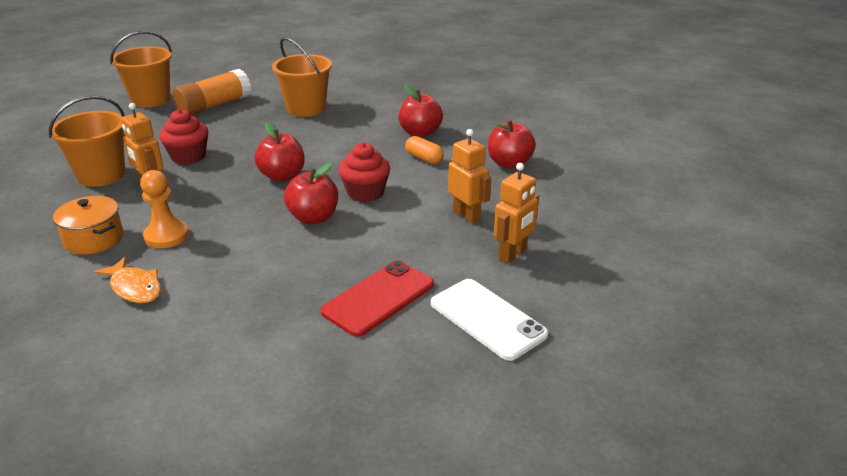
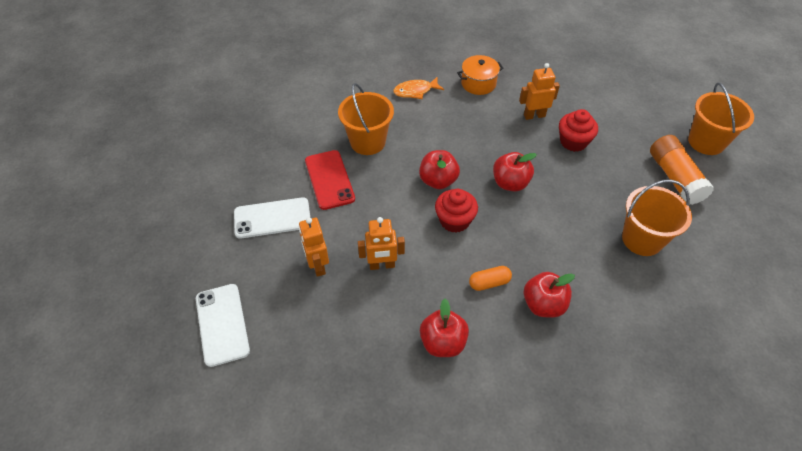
camera: 120 degrees right, 20 degrees up
orange bucket [49,96,125,187] -> orange bucket moved to [338,83,394,155]
orange pawn [140,170,189,248] -> none
none -> white phone [196,284,250,367]

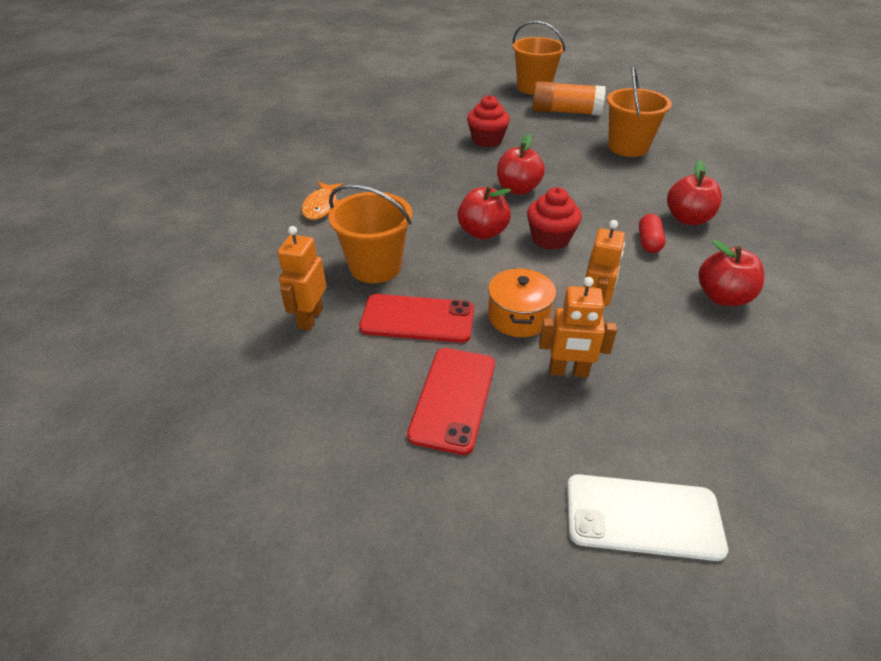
camera: 65 degrees left, 10 degrees down
white phone [234,197,310,239] -> red phone [407,348,495,455]
orange pot [457,55,503,95] -> orange pot moved to [488,268,556,337]
orange capsule [469,266,512,291] -> red capsule [639,214,665,253]
orange robot [519,63,560,120] -> orange robot moved to [278,226,326,331]

